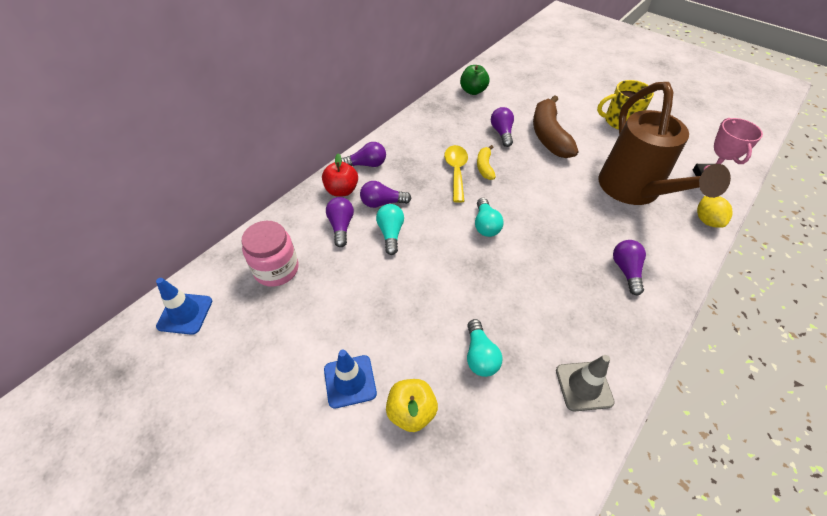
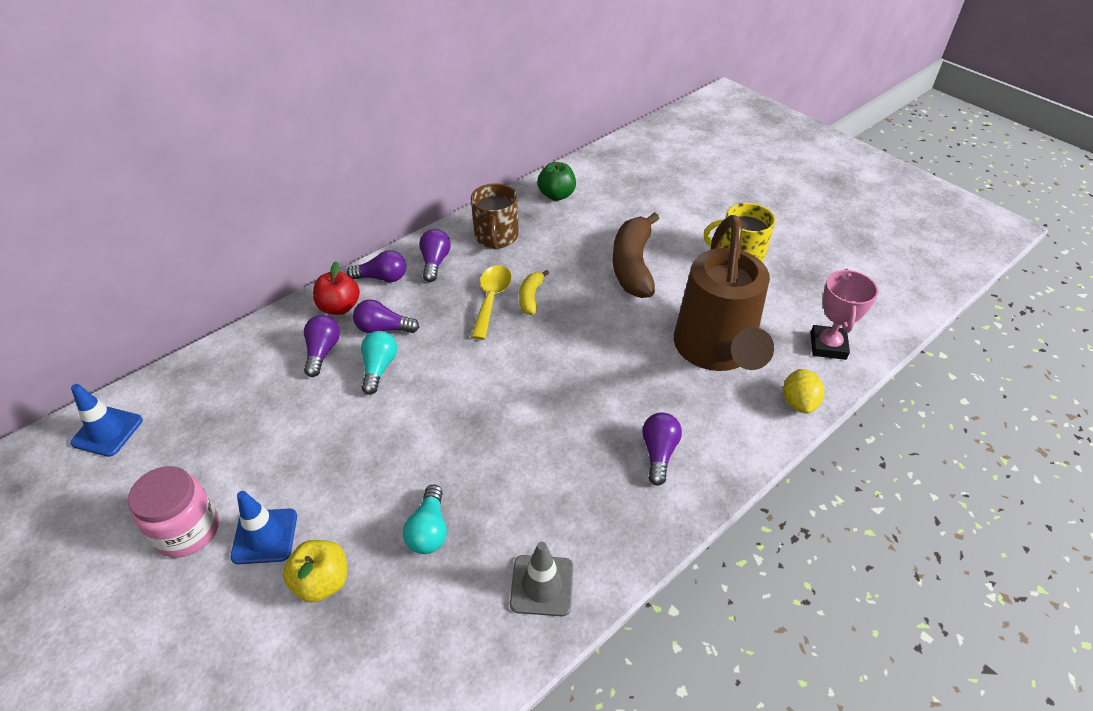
camera: 10 degrees right, 5 degrees down
pink jar [242,221,298,287] -> pink jar moved to [128,466,219,558]
turquoise light bulb [475,198,504,237] -> none
purple light bulb [491,107,514,147] -> purple light bulb moved to [419,229,451,282]
none -> brown mug [471,183,519,249]

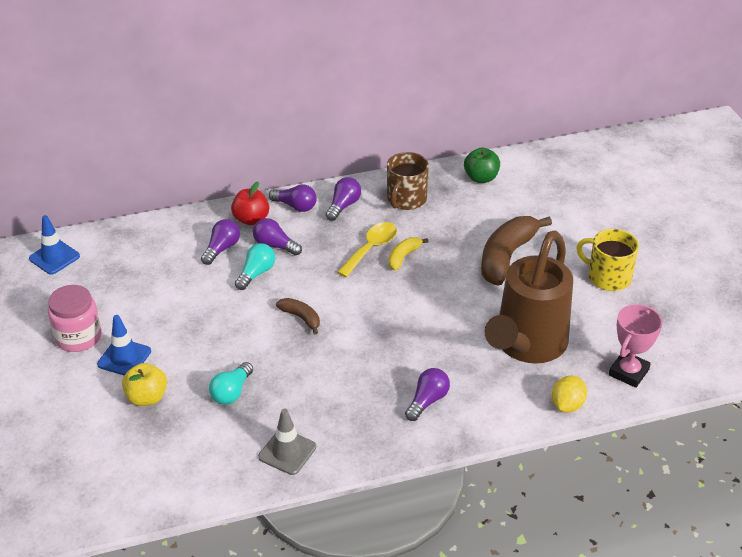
camera: 25 degrees right, 5 degrees down
none -> brown banana [276,298,320,334]

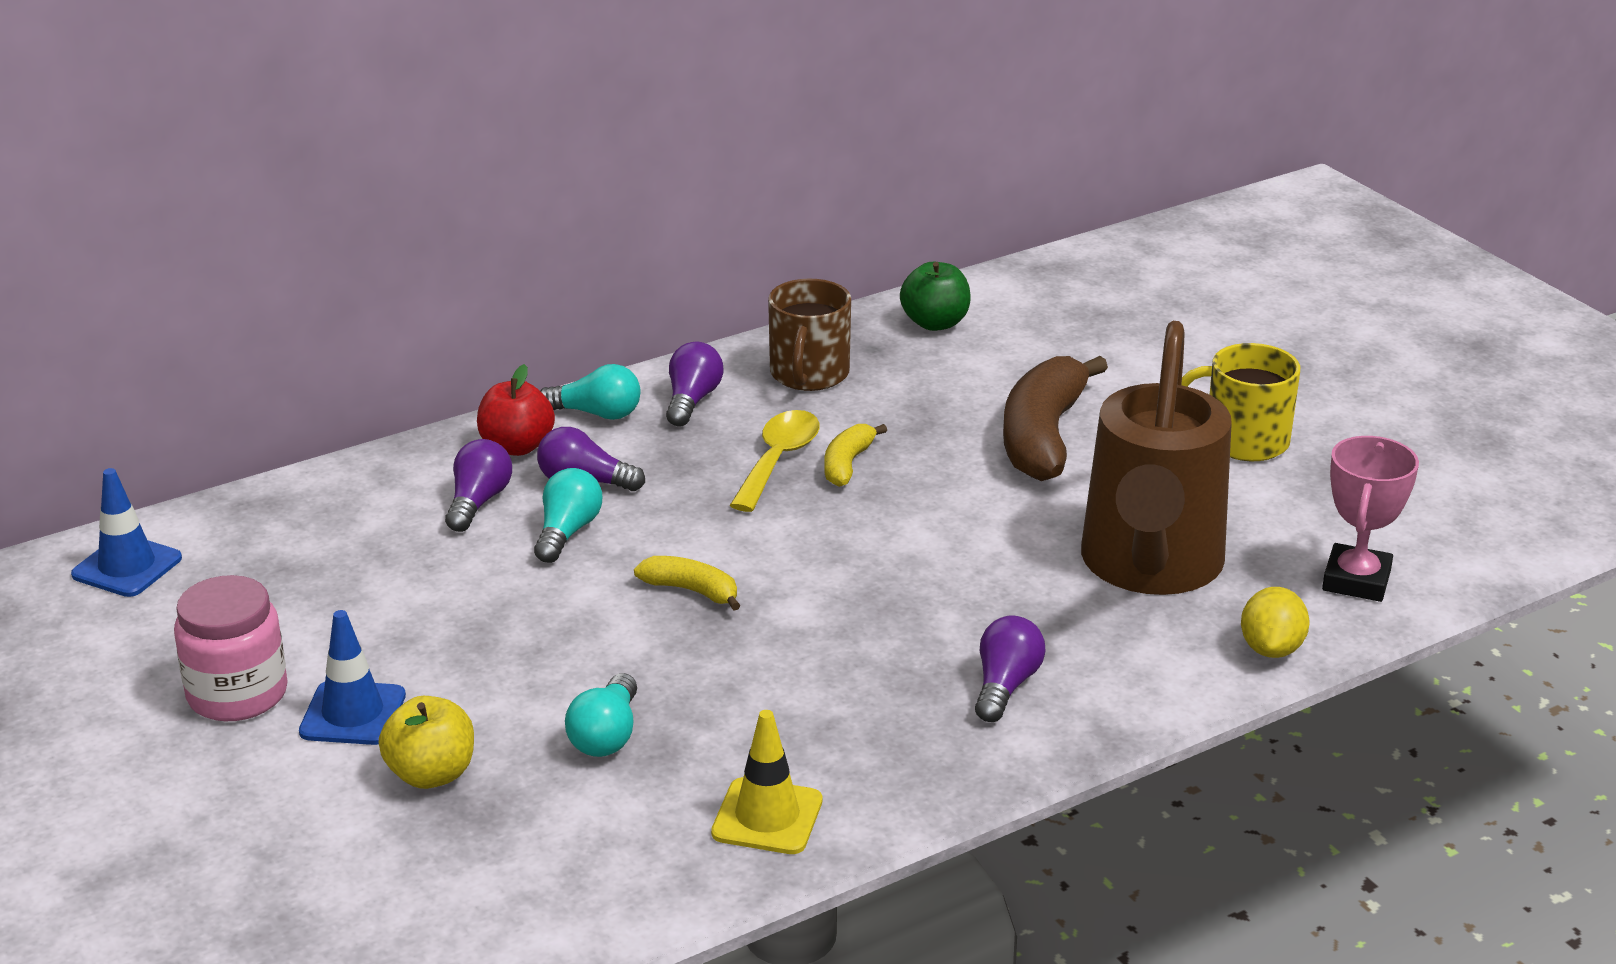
camera: 15 degrees left, 10 degrees down
grey traffic cone [258,409,316,475] -> yellow traffic cone [711,710,823,854]
purple light bulb [269,184,317,212] -> turquoise light bulb [540,364,641,420]
brown banana [276,298,320,334] -> yellow banana [634,556,741,611]

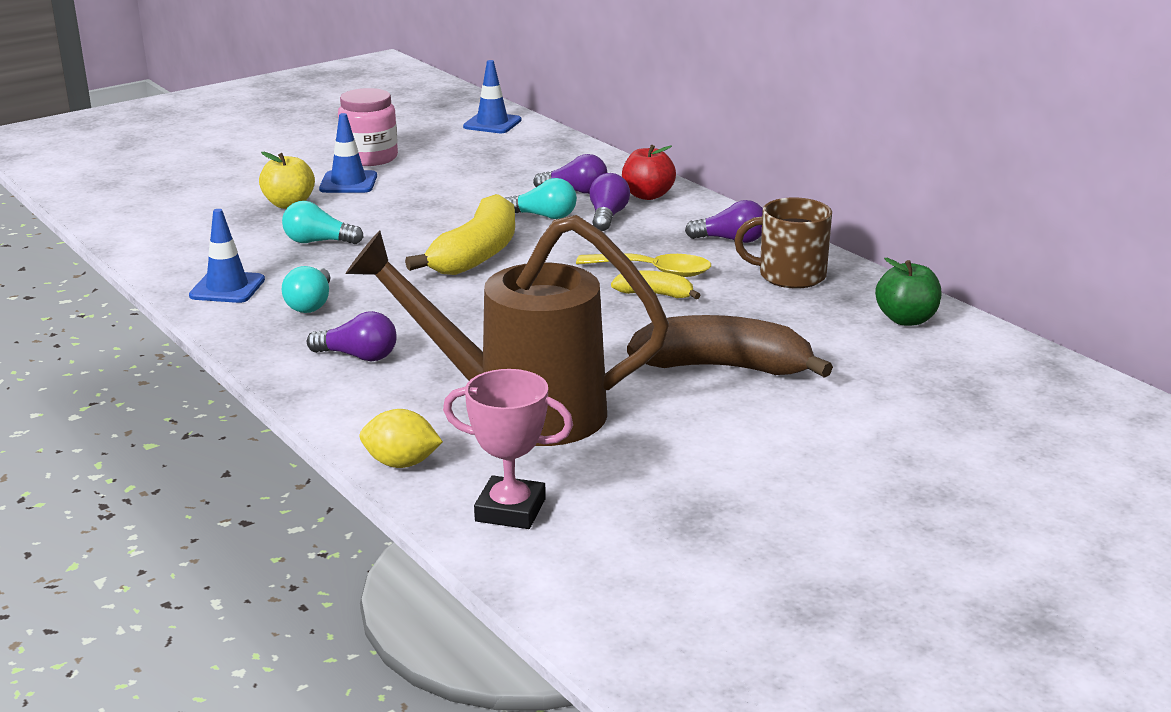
camera: 85 degrees right, 5 degrees down
turquoise light bulb [540,364,641,420] -> turquoise light bulb moved to [282,266,331,313]
yellow banana [634,556,741,611] -> yellow banana [405,194,515,275], size x2.01
yellow traffic cone [711,710,823,854] -> blue traffic cone [189,209,265,303]
yellow mug [1181,343,1300,461] -> none

